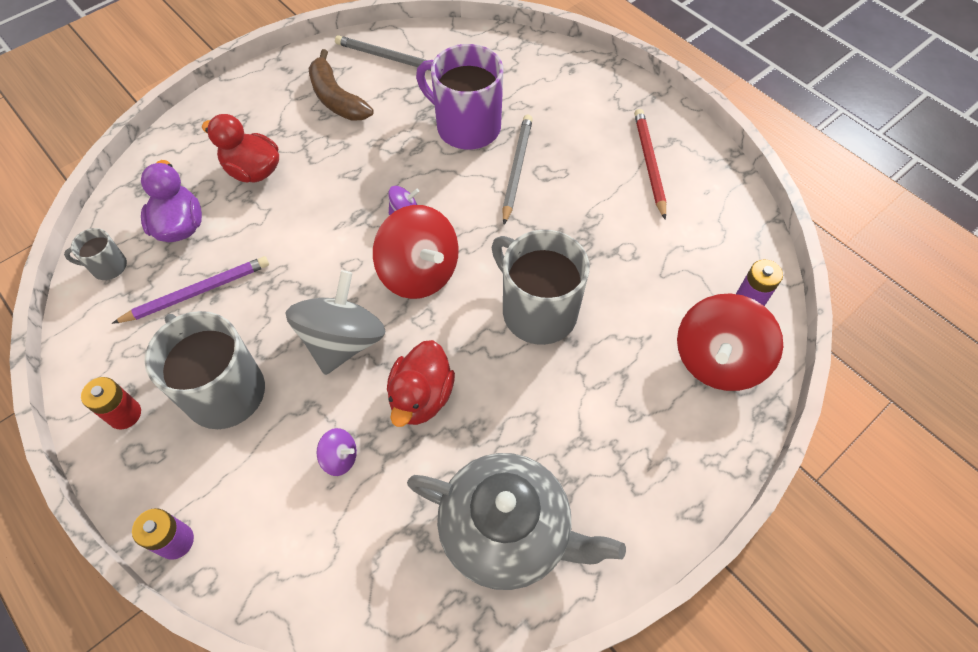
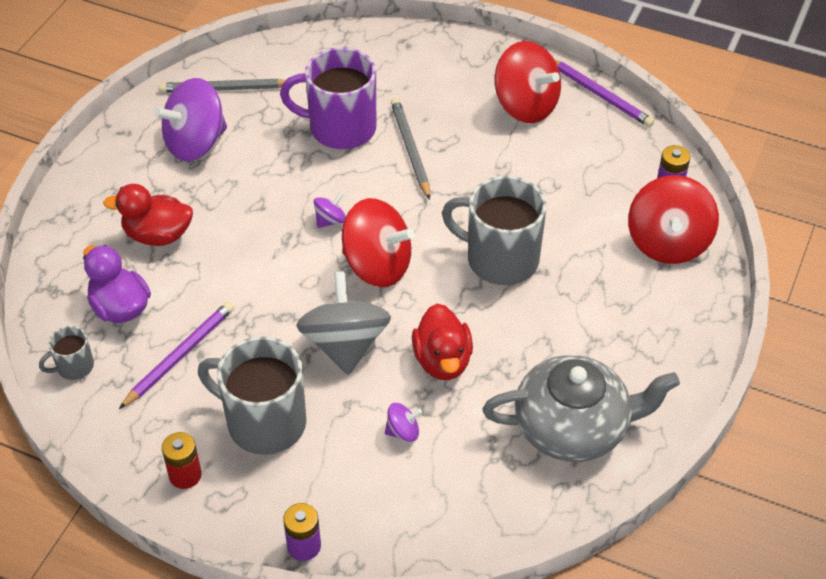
camera: 25 degrees left, 10 degrees down
brown banana [309,49,374,121] -> purple spinning top [154,78,227,161]
red pencil [634,109,666,220] -> red spinning top [495,41,561,123]
none -> purple pencil [554,59,654,127]

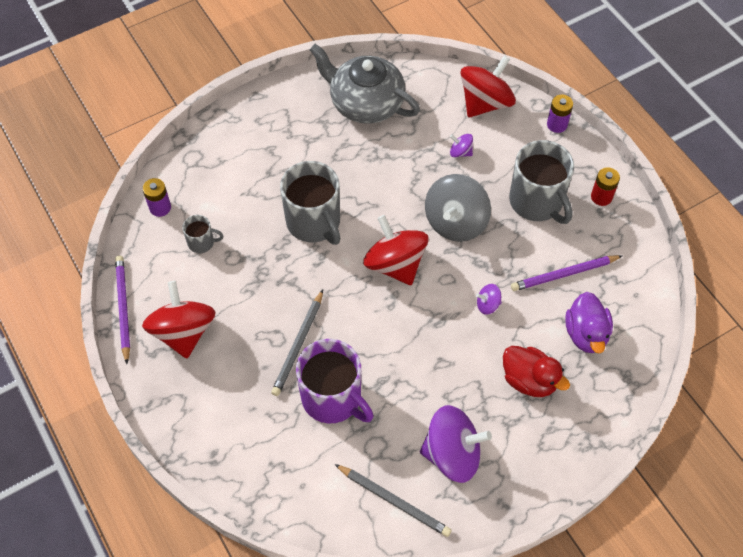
camera: 145 degrees left, 10 degrees up
grey mug [39,326,94,380] -> grey mug moved to [182,215,224,253]
purple spinning top [314,193,346,228] -> purple spinning top moved to [476,284,502,315]
red duck [412,304,473,380] -> none
red spinning top [628,175,719,264] -> red spinning top moved to [460,55,516,117]

